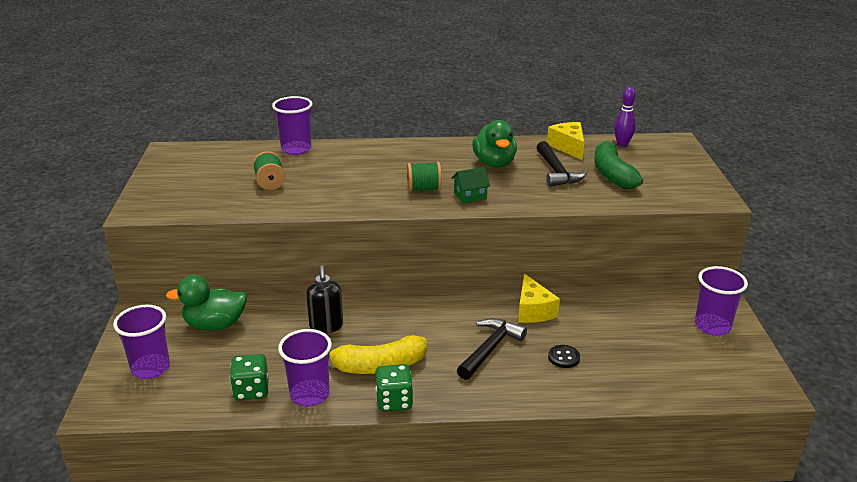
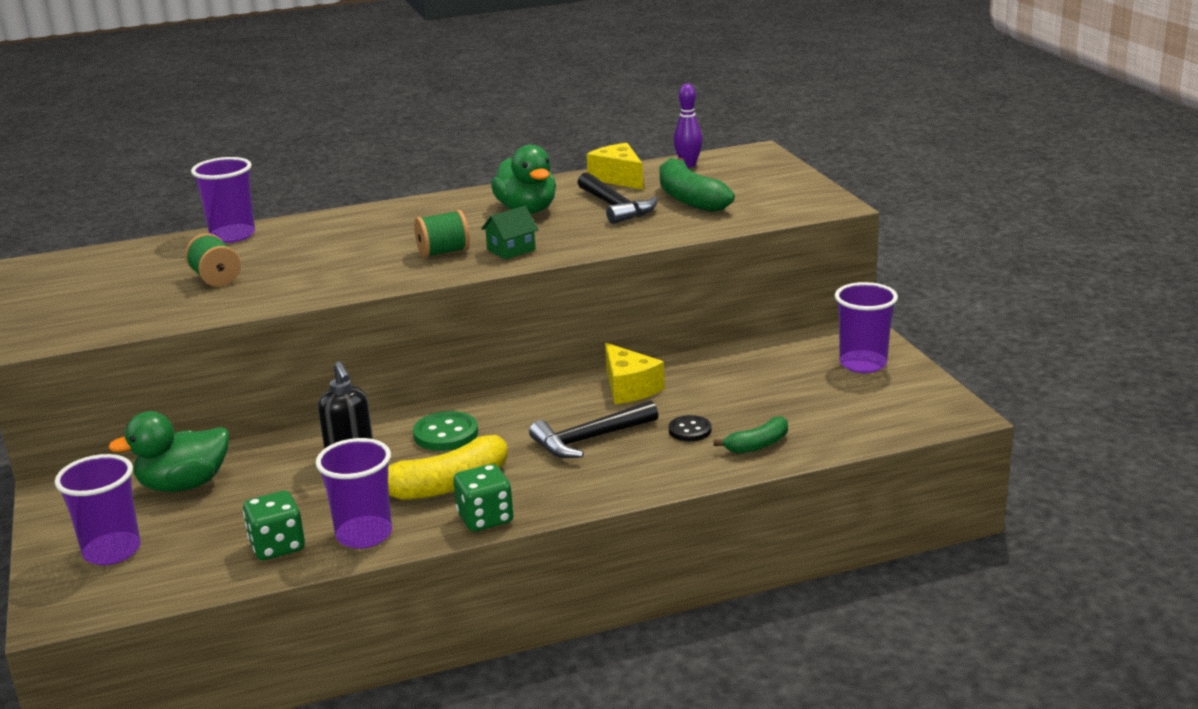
camera: 15 degrees left, 5 degrees down
black hammer [457,318,527,380] -> black hammer turned 135 degrees counterclockwise [529,401,658,458]
none -> green button [413,411,478,451]
none -> green banana [714,416,788,454]

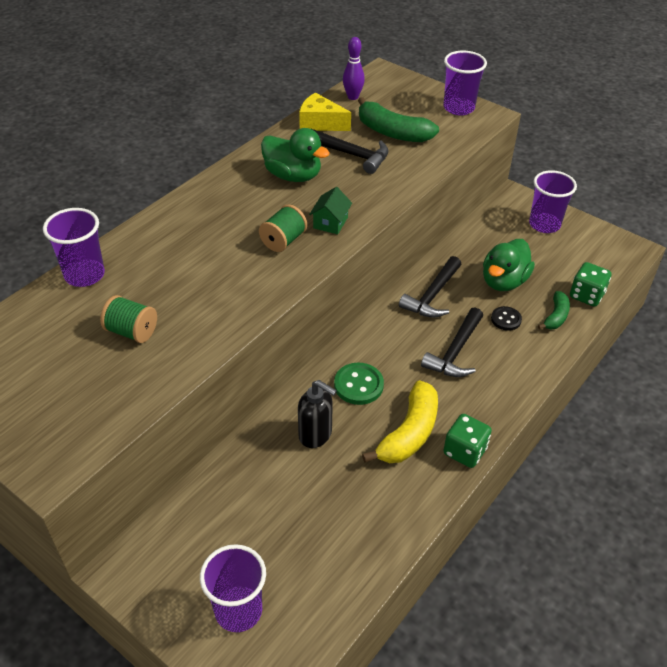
camera: 35 degrees left, 20 degrees up
green duck [108,411,229,492] -> green duck moved to [483,239,535,291]
green dice [243,491,305,560] -> green dice moved to [570,262,611,307]
purple cup [316,438,392,549] -> purple cup moved to [444,51,487,115]
yellow cheese [605,343,665,404] -> black hammer [399,256,462,318]

